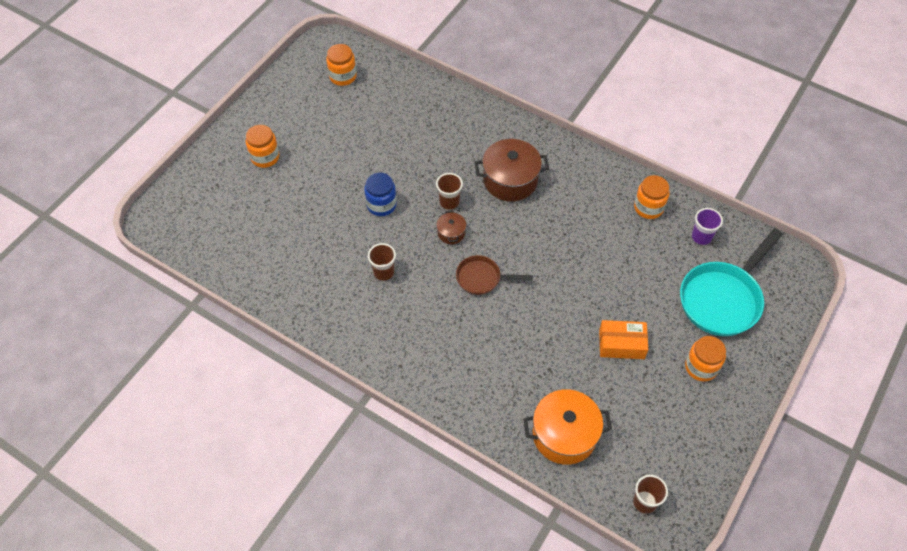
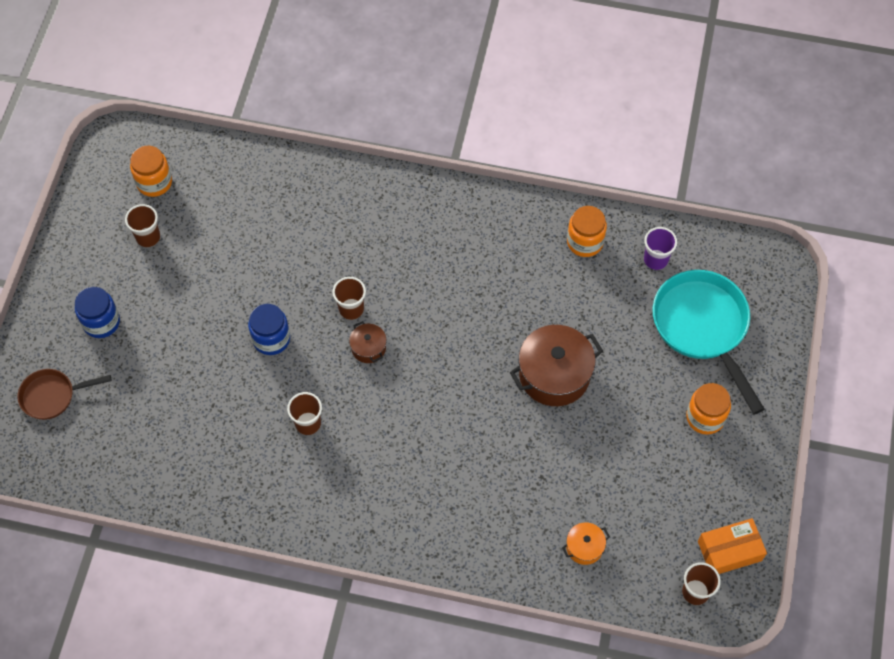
camera: 20 degrees left, 5 degrees up
orange jar [246,125,280,168] -> blue jar [75,287,120,338]
brown pan [456,255,533,295] -> brown pan moved to [18,369,112,420]
brown pot [474,139,549,201] -> brown pot moved to [510,325,603,406]
orange pot [523,390,612,465] -> orange pot [562,522,610,565], size x0.49
orange box [599,320,648,359] -> orange box moved to [698,518,767,574]
turquoise pan [680,228,783,336] -> turquoise pan turned 135 degrees clockwise [653,270,765,414]
none -> brown cup [125,204,160,247]

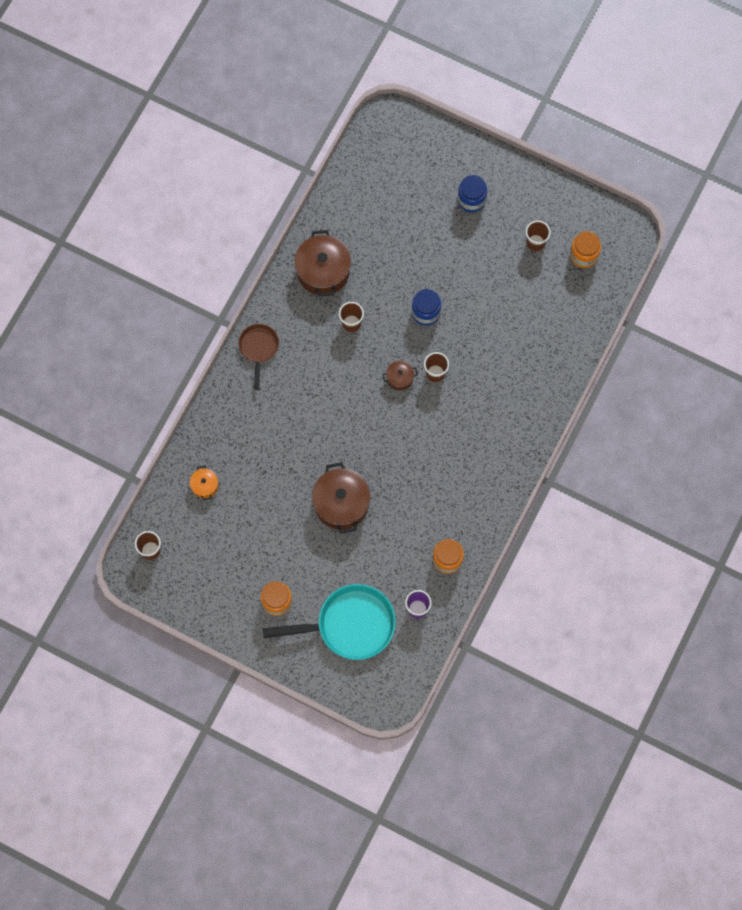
camera: 105 degrees right, 10 degrees up
brown pan [18,369,112,420] -> brown pan moved to [238,324,279,390]
orange box [698,518,767,574] -> none
none -> brown pot [294,230,351,297]

